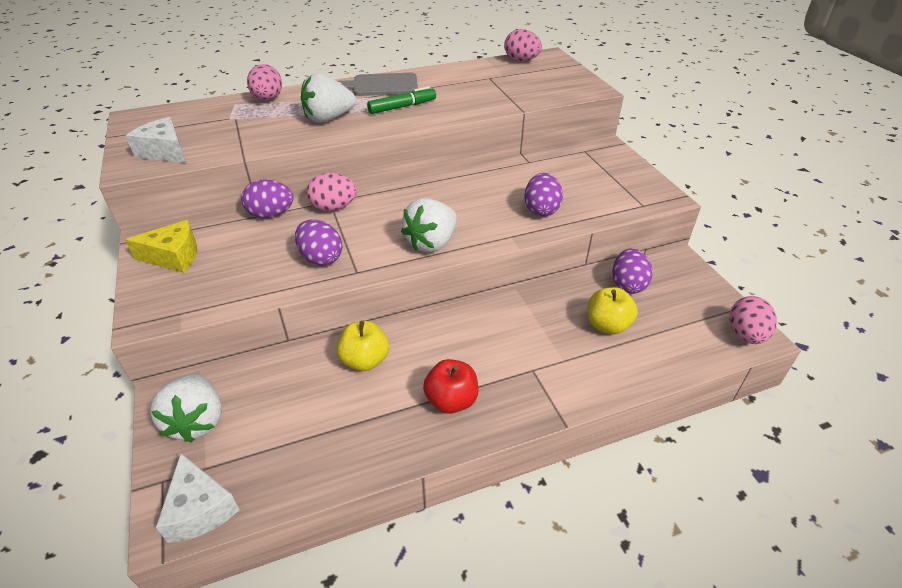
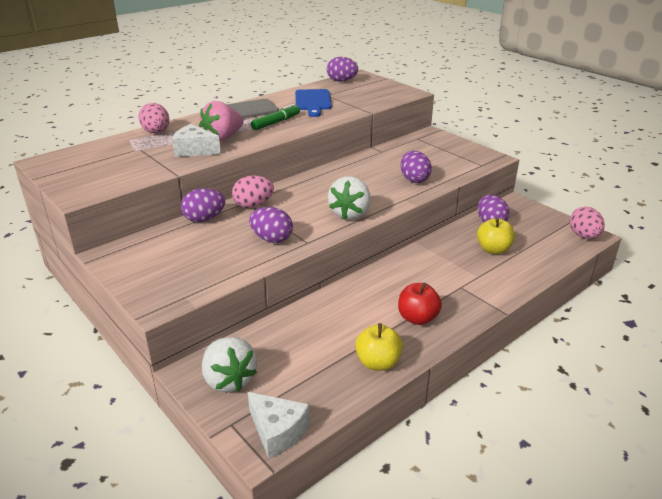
camera: 20 degrees left, 10 degrees down
yellow cheese [125,220,197,273] -> none
white cheese [126,117,186,163] -> white cheese moved to [172,124,221,157]
white strawberry [301,73,356,123] -> pink strawberry [199,101,244,141]
yellow apple [337,321,389,371] -> yellow apple moved to [355,323,403,371]
pink egg [504,29,542,61] -> purple egg [327,57,358,82]
none -> blue cutting board [295,89,332,117]

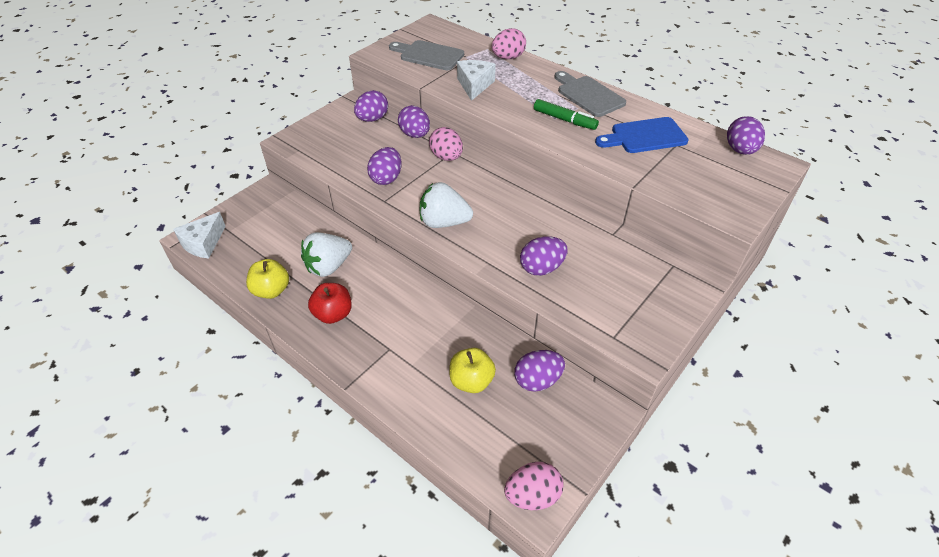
camera: 80 degrees right, 15 degrees up
pink strawberry [199,101,244,141] -> none
white strawberry [202,337,257,392] -> white strawberry moved to [301,232,352,277]
none -> purple egg [354,90,388,122]
none -> grey cutting board [389,40,464,70]

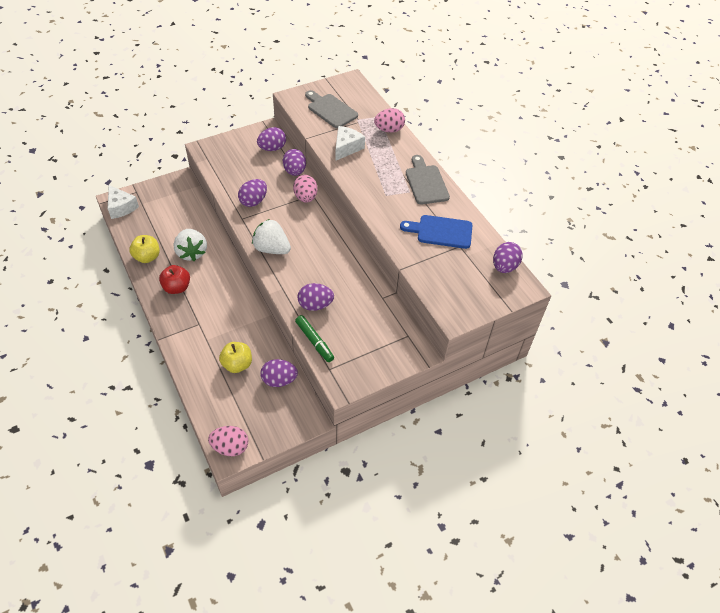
camera: 20 degrees right, 5 degrees up
white cheese [173,212,225,259] -> white cheese turned 90 degrees counterclockwise [108,185,139,219]
white strawberry [301,232,352,277] -> white strawberry turned 90 degrees counterclockwise [173,229,207,261]
green marker [534,99,599,130] -> green marker moved to [295,315,334,362]

